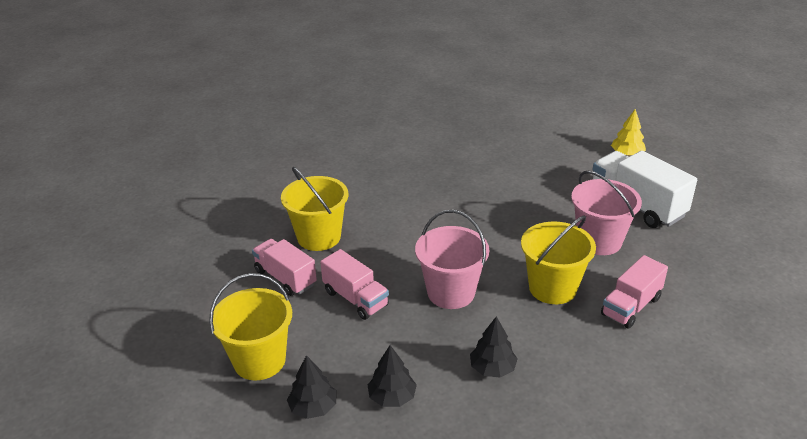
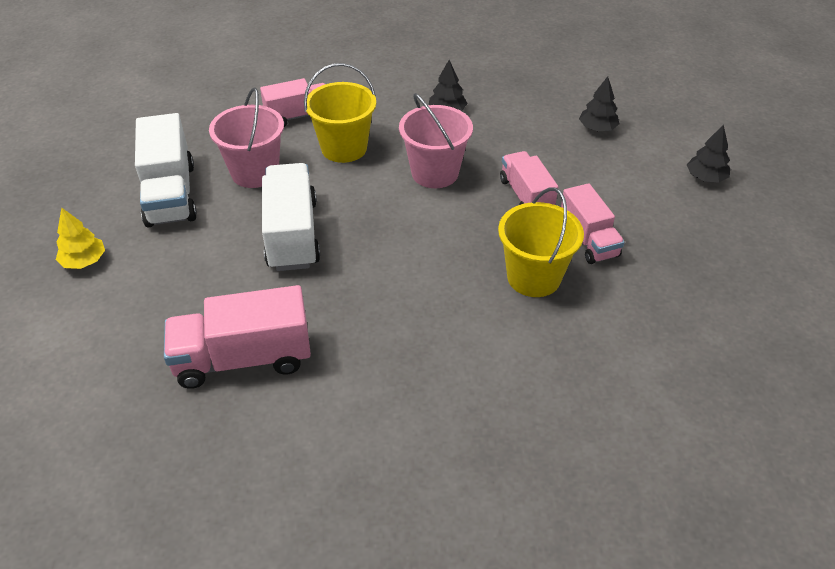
camera: 155 degrees left, 10 degrees up
yellow bucket [209,273,292,380] -> none
black tree [368,345,417,407] -> black tree moved to [687,125,730,182]
none -> pink truck [164,285,311,389]
none -> white truck [262,163,320,271]

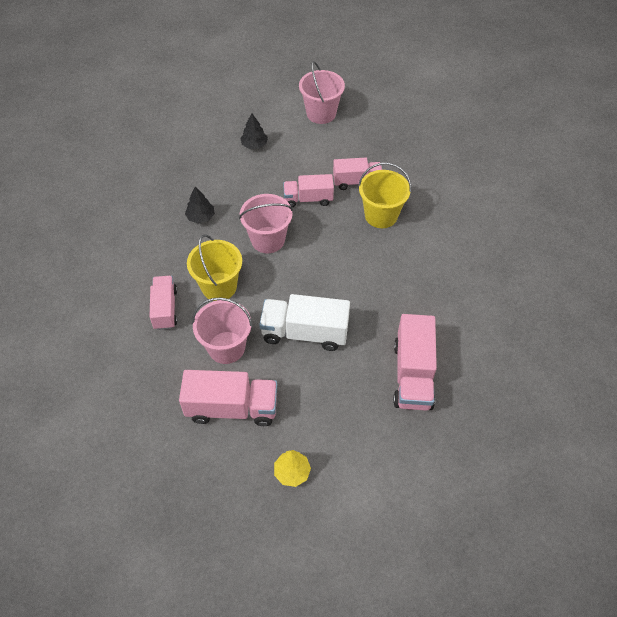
camera: 75 degrees left, 10 degrees up
white truck [135,113,197,228] -> pink truck [179,370,277,426]
black tree [687,125,730,182] -> pink bucket [299,61,345,124]

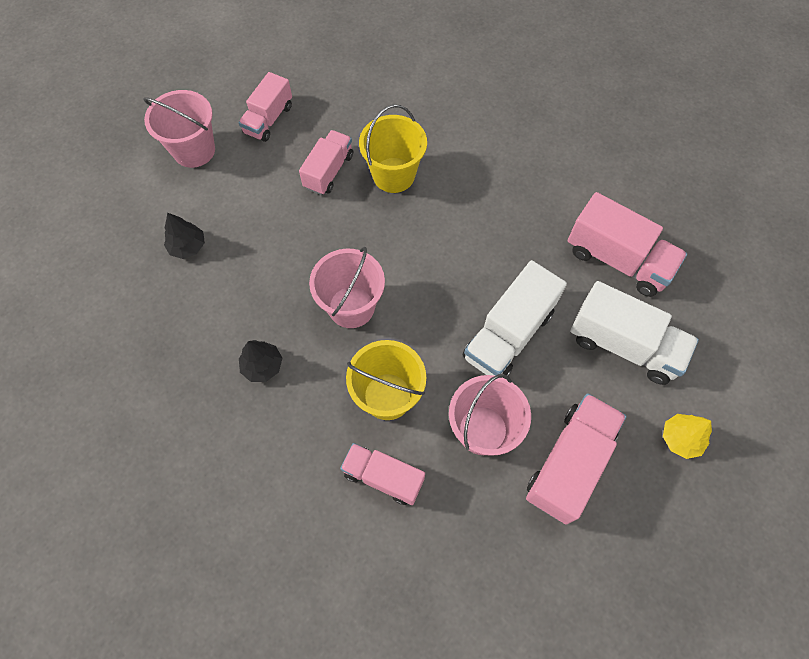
camera: 60 degrees left, 10 degrees up
pink truck [283,174,334,207] -> pink truck moved to [238,72,292,142]
none -> white truck [570,281,699,385]

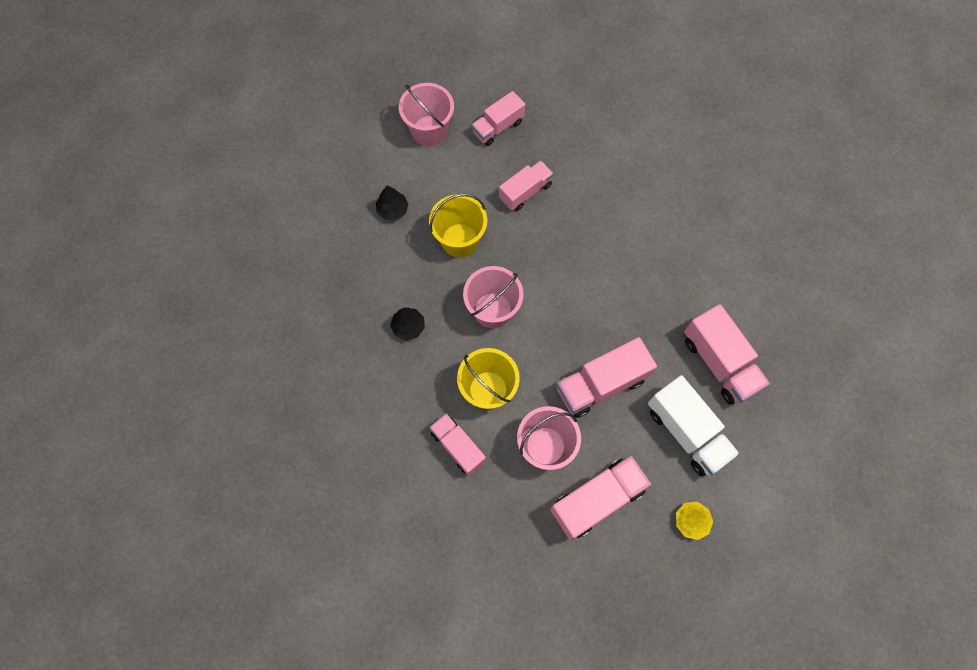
camera: 25 degrees right, 5 degrees up
yellow bucket [359,104,427,193] -> yellow bucket moved to [429,194,487,257]
white truck [463,260,567,379] -> pink truck [556,337,657,418]

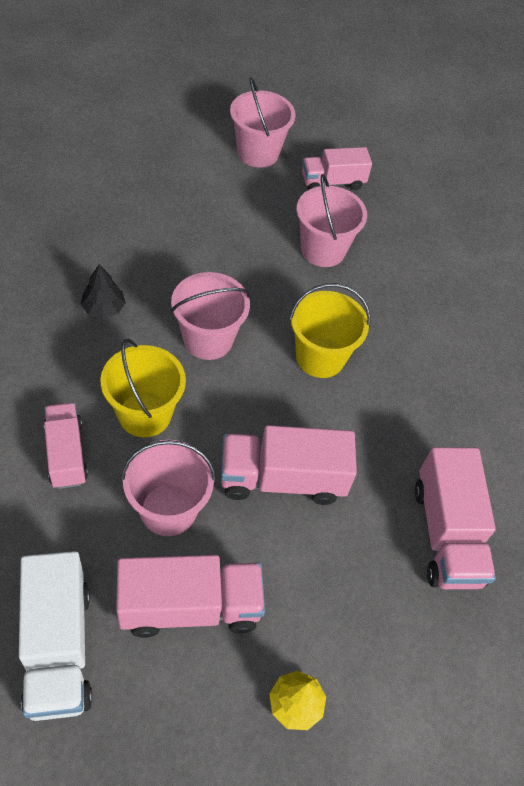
camera: 20 degrees right, 15 degrees down
black tree [376,186,408,220] -> none
yellow bucket [429,194,487,257] -> yellow bucket moved to [289,283,371,378]
pink truck [499,160,554,211] -> pink bucket [296,174,367,267]
white truck [648,375,740,476] -> white truck moved to [19,551,92,721]

